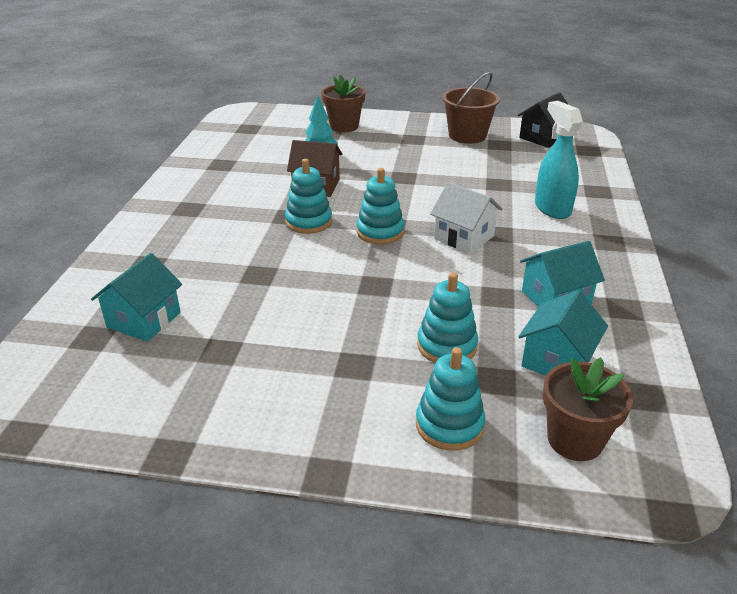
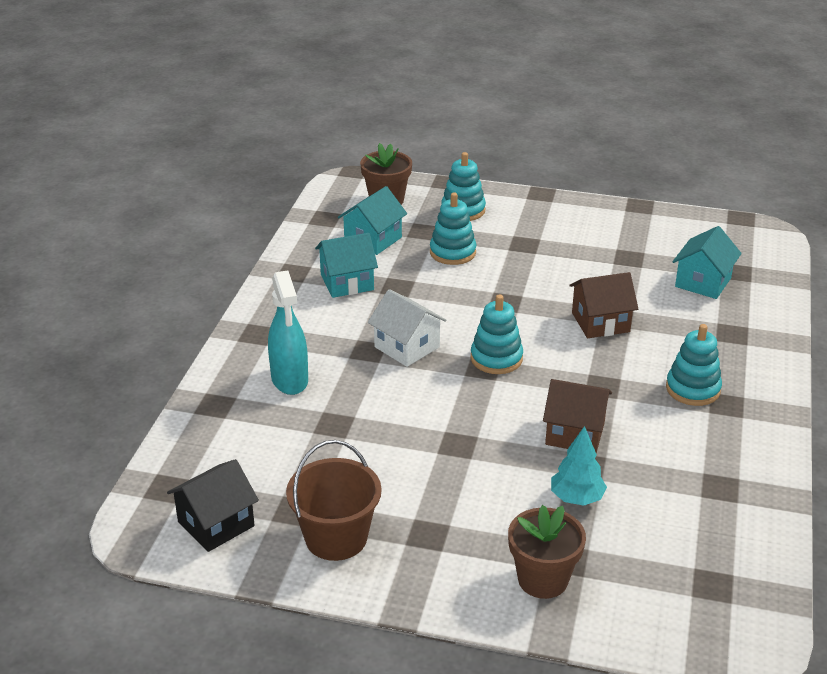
camera: 175 degrees left, 0 degrees up
turquoise stacking toy [285,159,332,234] -> turquoise stacking toy moved to [666,324,722,406]
none -> brown house [569,272,638,338]

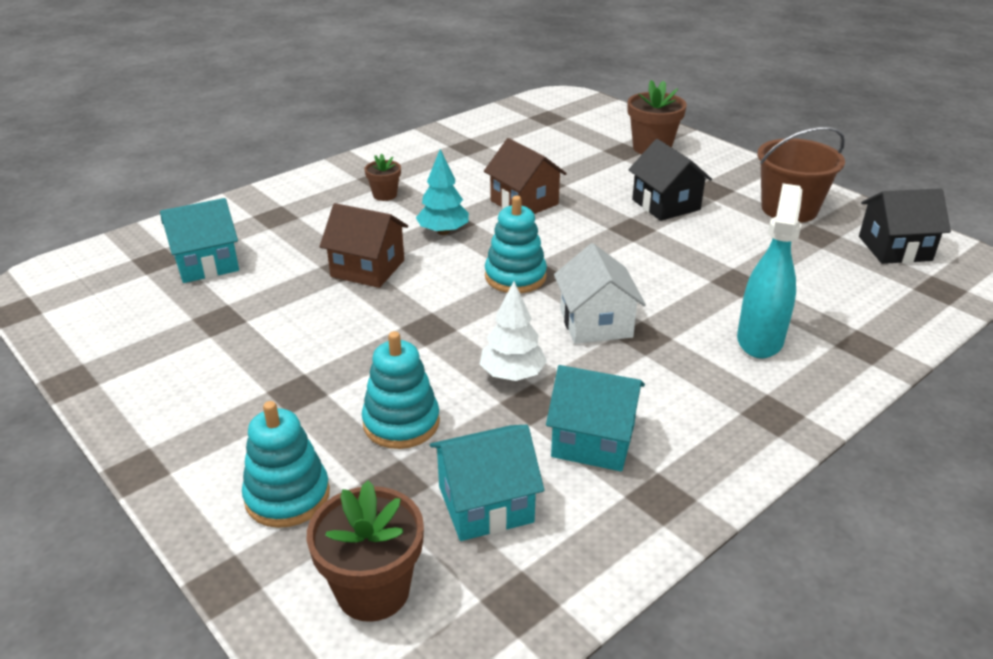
camera: 145 degrees left, 0 degrees up
turquoise tree [551,426,607,506] -> turquoise tree moved to [416,149,469,235]
turquoise stacking toy [666,324,722,406] -> brown flower pot [365,154,401,201]
none -> white tree [480,281,547,381]
none -> black house [628,139,712,221]

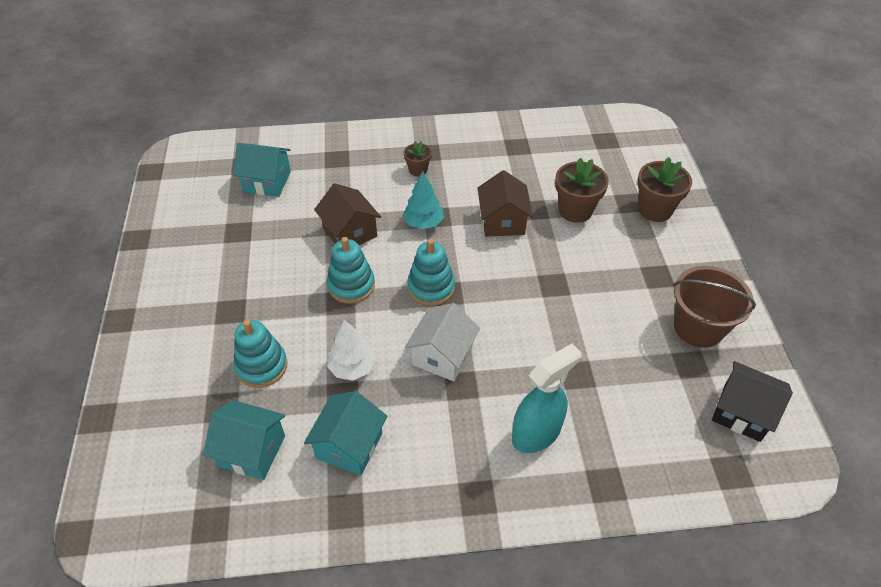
camera: 35 degrees right, 15 degrees up
turquoise stacking toy [242,401,330,528] -> turquoise stacking toy moved to [327,237,375,303]
brown flower pot [307,480,424,622] -> brown flower pot moved to [555,158,609,223]
turquoise house [546,365,645,471] -> turquoise house turned 60 degrees clockwise [304,391,387,476]
black house [628,139,712,221] -> none

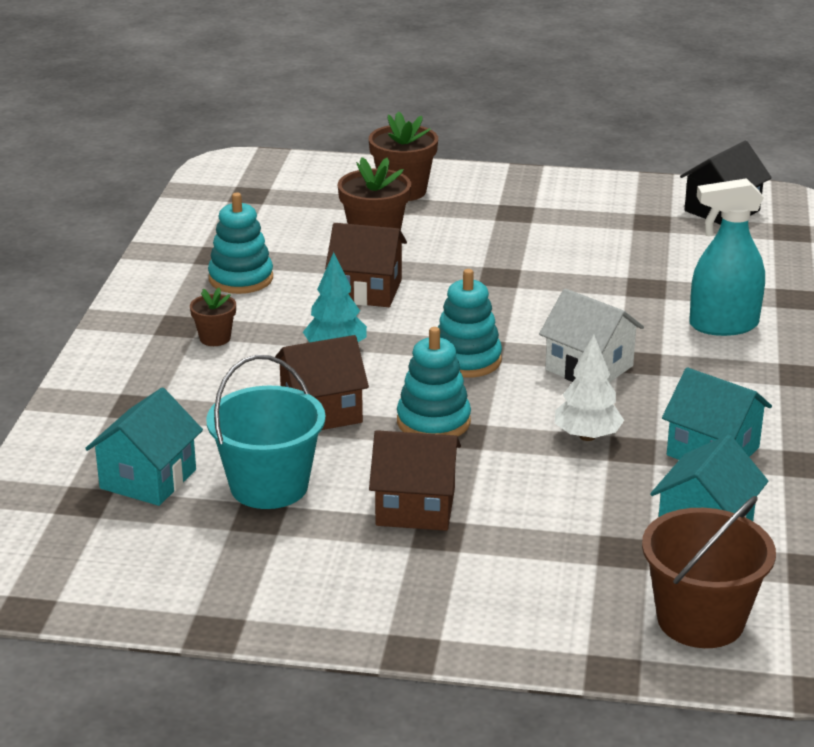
camera: 75 degrees left, 20 degrees down
turquoise stacking toy [234,320,287,388] -> turquoise stacking toy moved to [208,192,273,294]
turquoise spray bottle [512,343,582,453] -> turquoise spray bottle turned 75 degrees counterclockwise [689,178,765,336]
brown bucket [673,266,756,348] -> brown bucket moved to [642,496,776,648]
none -> turquoise bucket [206,355,326,509]
none -> brown house [369,430,461,531]

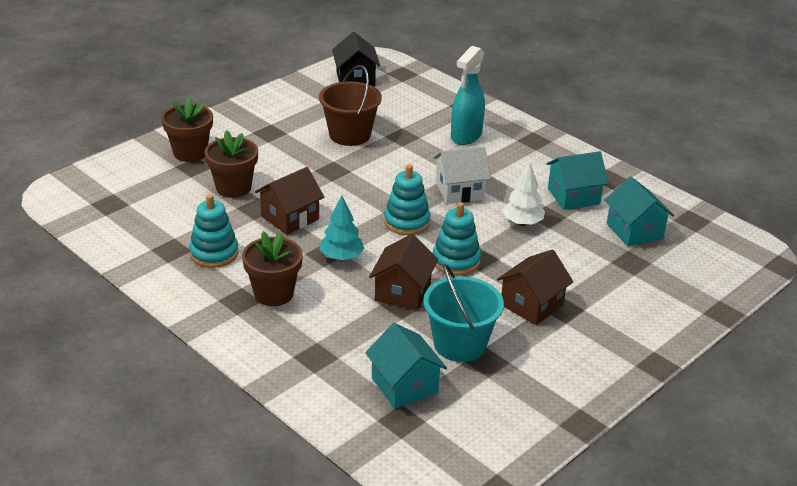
camera: 55 degrees left, 5 degrees up
brown flower pot [190,288,236,346] -> brown flower pot [242,232,303,306], size x1.74
brown bucket [642,496,776,648] -> brown bucket moved to [319,65,382,146]

